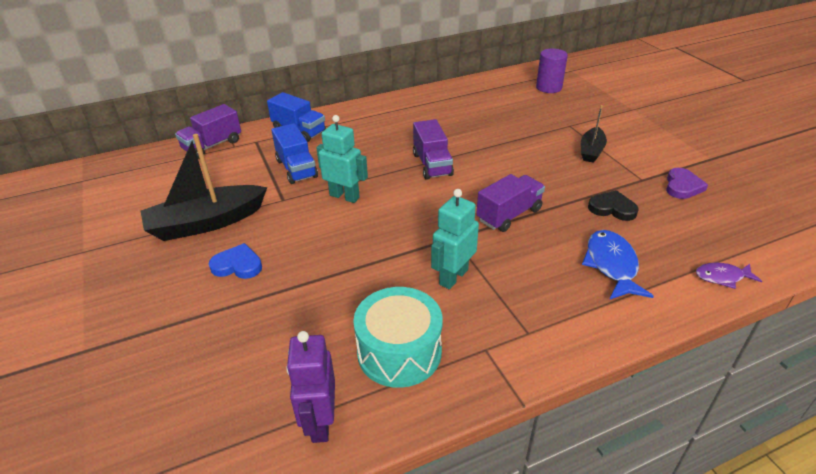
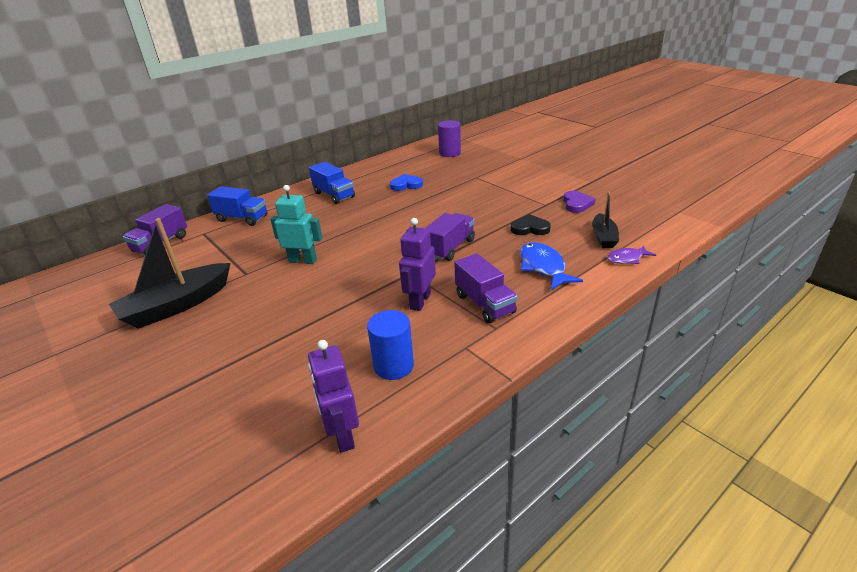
camera: 15 degrees left, 5 degrees down
blue heart [209,243,262,279] -> blue heart moved to [390,174,423,191]
blue truck [271,123,318,184] -> blue truck moved to [309,162,355,204]
turquoise drum [353,287,443,388] -> blue cylinder [367,310,414,380]
purple truck [413,119,454,180] -> purple truck moved to [454,253,518,323]
turquoise robot [431,189,479,289] -> purple robot [399,218,436,311]
black boat [581,105,607,163] -> black boat moved to [592,192,619,248]

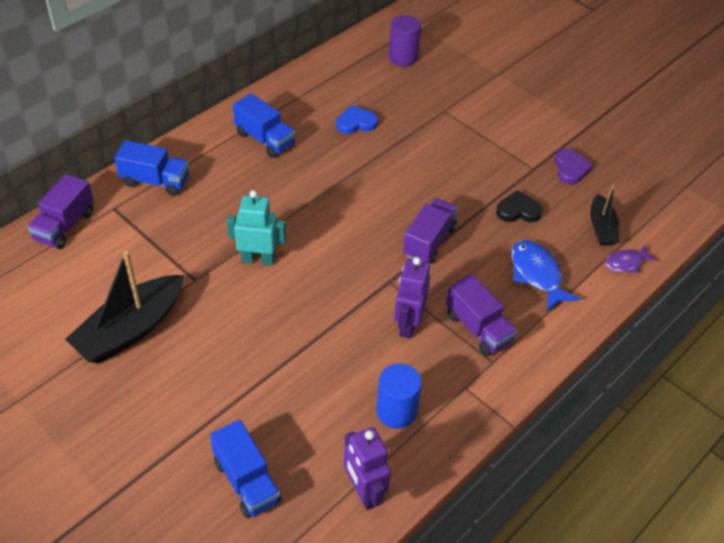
camera: 10 degrees left, 15 degrees up
none -> blue truck [210,420,281,518]

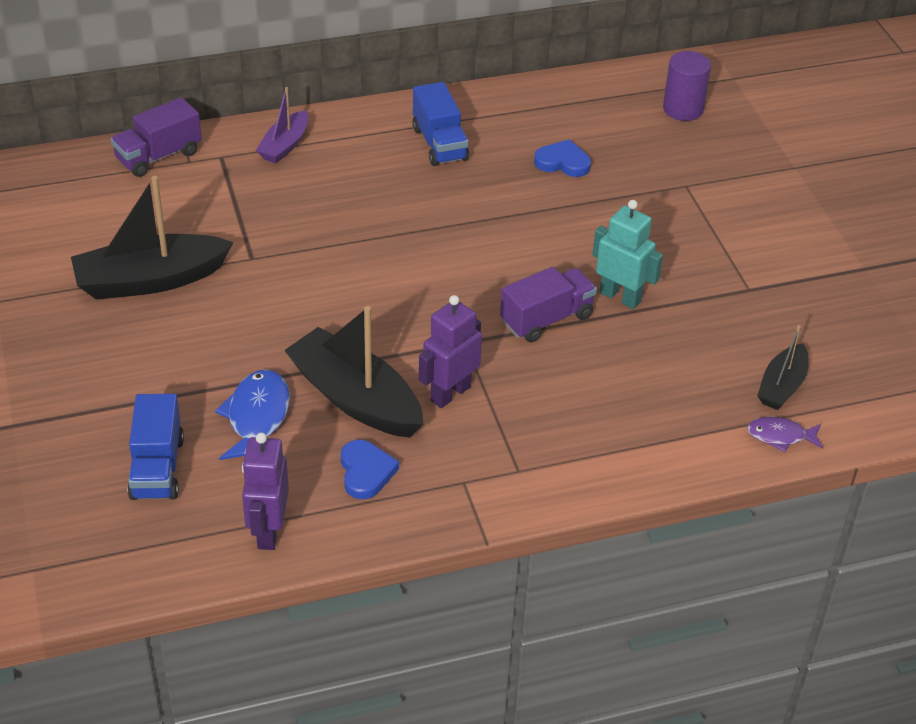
camera: 30 degrees right, 5 degrees down
blue truck [115,140,189,196] -> purple boat [256,87,308,163]
turquoise robot [227,190,286,265] -> turquoise robot moved to [593,200,663,309]
blue cylinder [376,364,422,429] -> blue heart [341,440,399,499]
purple truck [446,274,518,356] -> none
black heart [496,190,543,222] -> none
blue fish [511,240,580,312] -> blue fish moved to [215,369,290,460]
purple heart [555,149,593,184] -> none
none -> black boat [284,306,423,438]

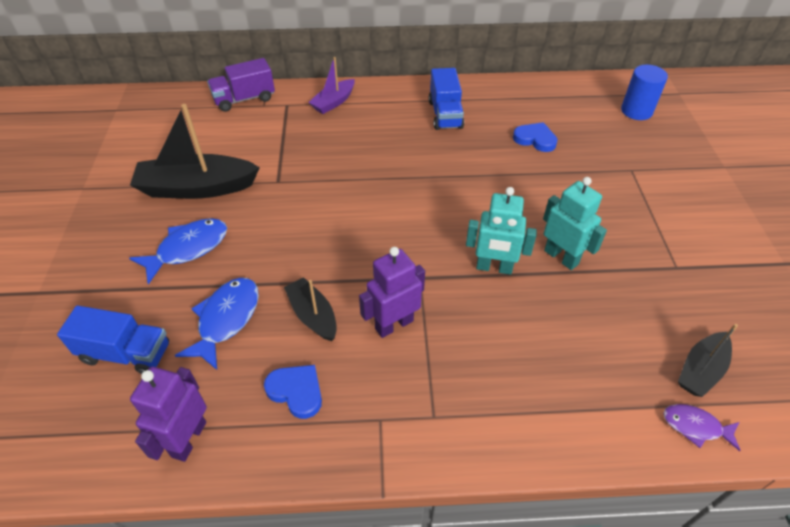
camera: 15 degrees right, 5 degrees up
blue truck [127,394,184,500] -> blue truck turned 90 degrees counterclockwise [57,305,169,374]
black boat [284,306,423,438] -> black boat [284,277,337,341], size x0.56
blue heart [341,440,399,499] -> blue heart turned 60 degrees counterclockwise [264,365,322,419]
purple truck [500,267,597,343] -> turquoise robot [466,187,537,275]
purple cylinder [663,51,711,121] -> blue cylinder [621,65,668,120]
none -> blue fish [129,218,227,284]

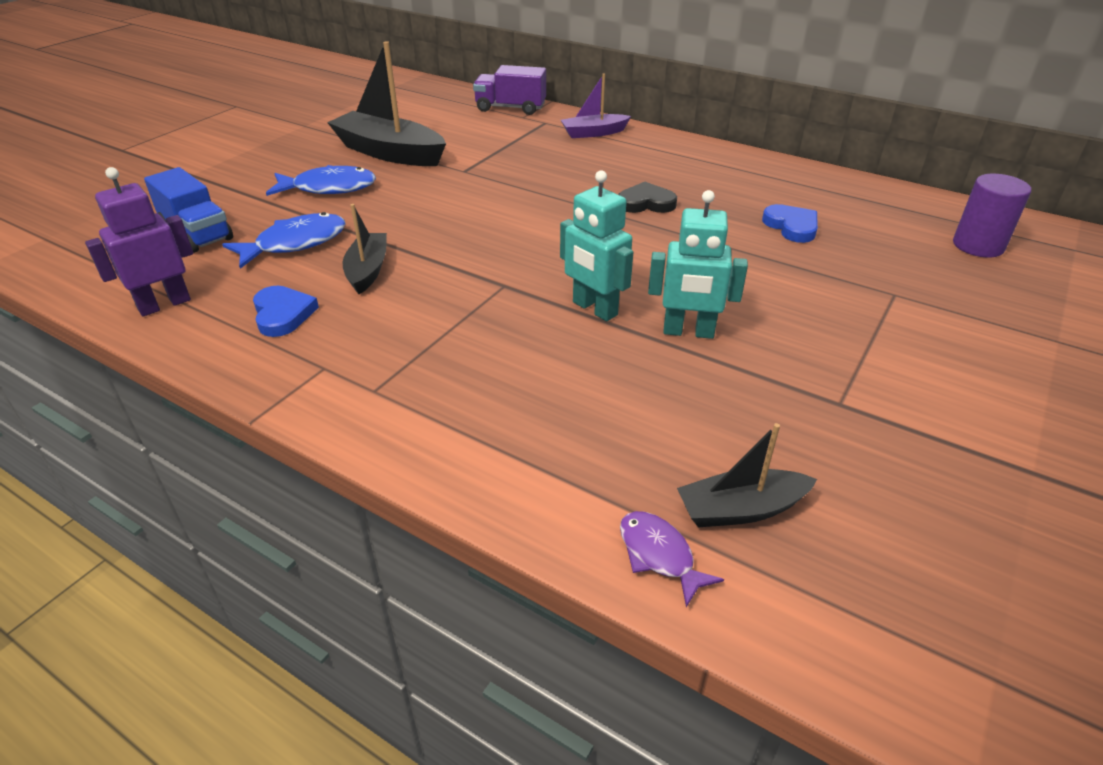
camera: 35 degrees right, 10 degrees down
purple robot [359,247,425,338] -> none
blue truck [429,68,464,130] -> none
turquoise robot [543,177,607,270] -> turquoise robot turned 105 degrees clockwise [648,190,748,339]
blue cylinder [621,65,668,120] -> purple cylinder [953,174,1031,258]
none -> black heart [618,182,677,213]

